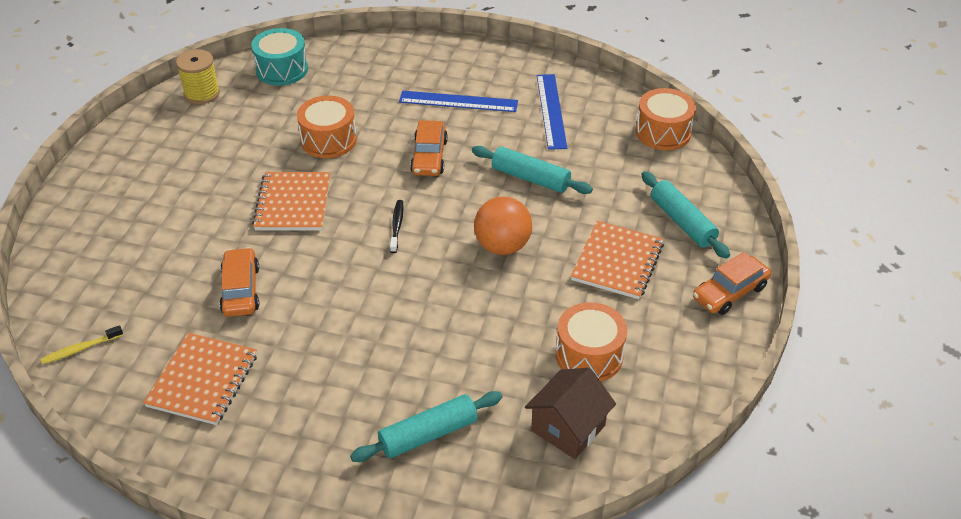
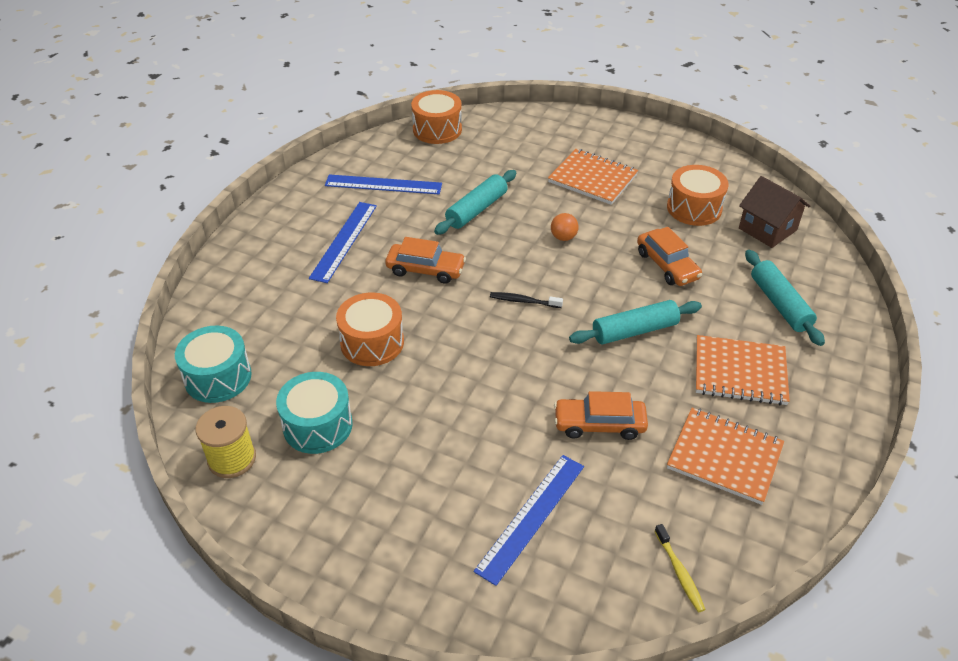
camera: 80 degrees left, 0 degrees up
orange notebook [252,172,331,231] -> orange notebook moved to [696,335,790,405]
orange ball [474,196,532,255] -> orange ball [551,213,579,241], size x0.52
turquoise rolling pin [641,171,730,259] -> turquoise rolling pin moved to [569,300,702,345]
orange car [693,252,771,315] -> orange car moved to [637,227,702,286]
none -> turquoise drum [276,372,353,454]
none -> blue ruler [474,455,584,586]

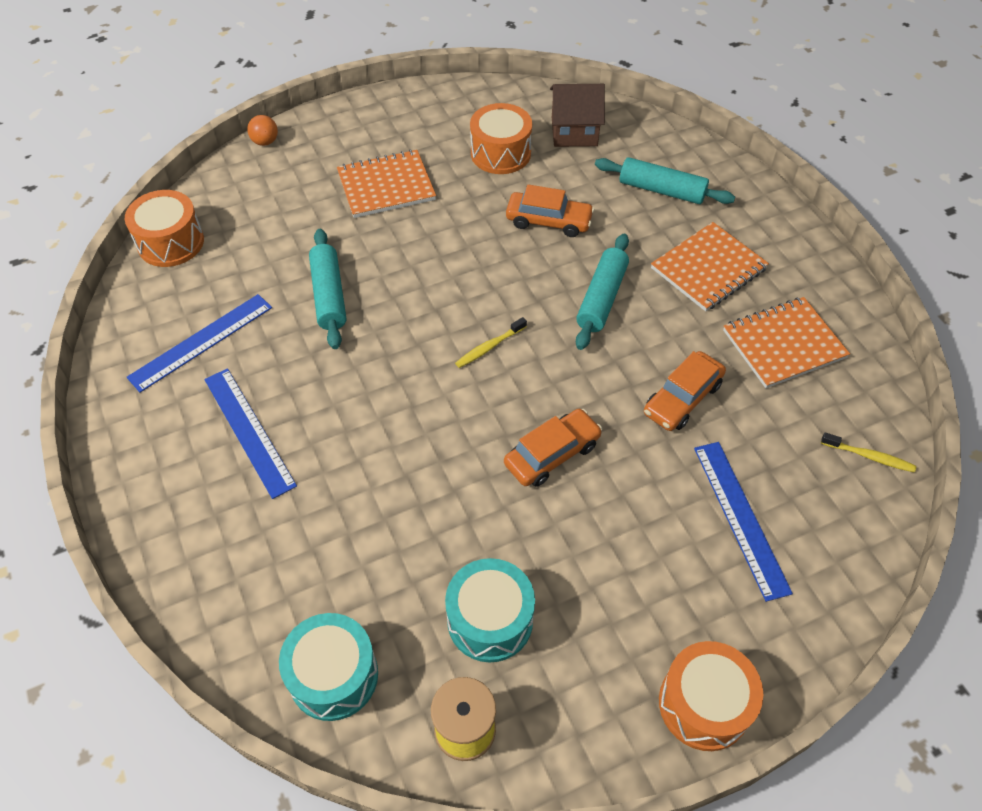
camera: 50 degrees left, 10 degrees up
orange drum [336,292,404,366] -> orange drum moved to [659,641,763,751]
orange car [385,237,466,284] -> orange car moved to [504,409,602,487]
black toothbrush [490,292,563,308] -> yellow toothbrush [455,317,527,368]
orange ball [551,213,579,241] -> orange ball moved to [247,115,278,146]

